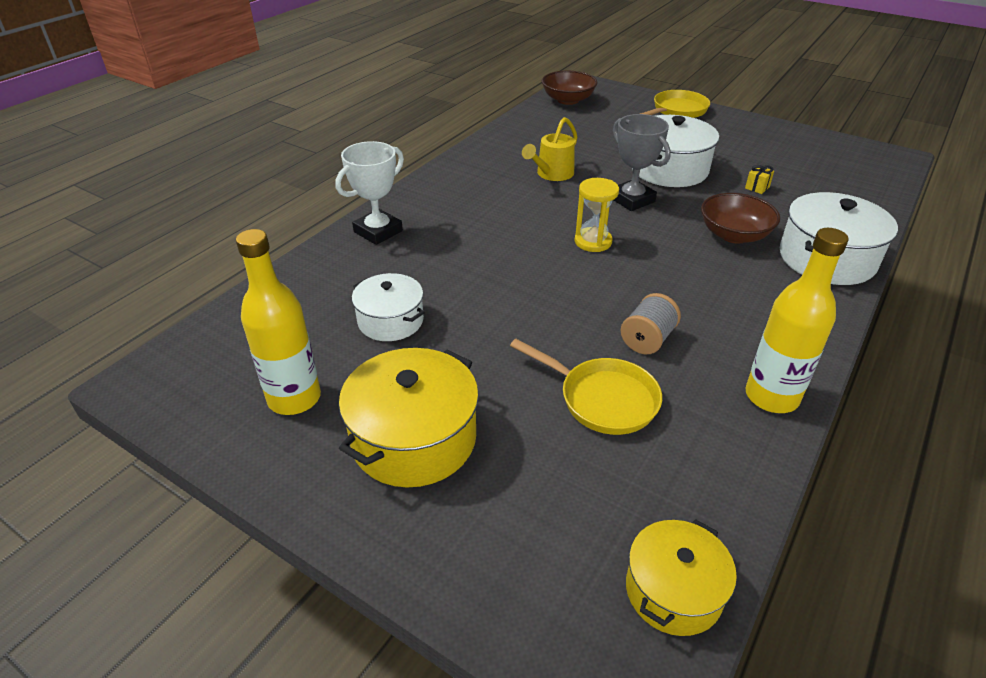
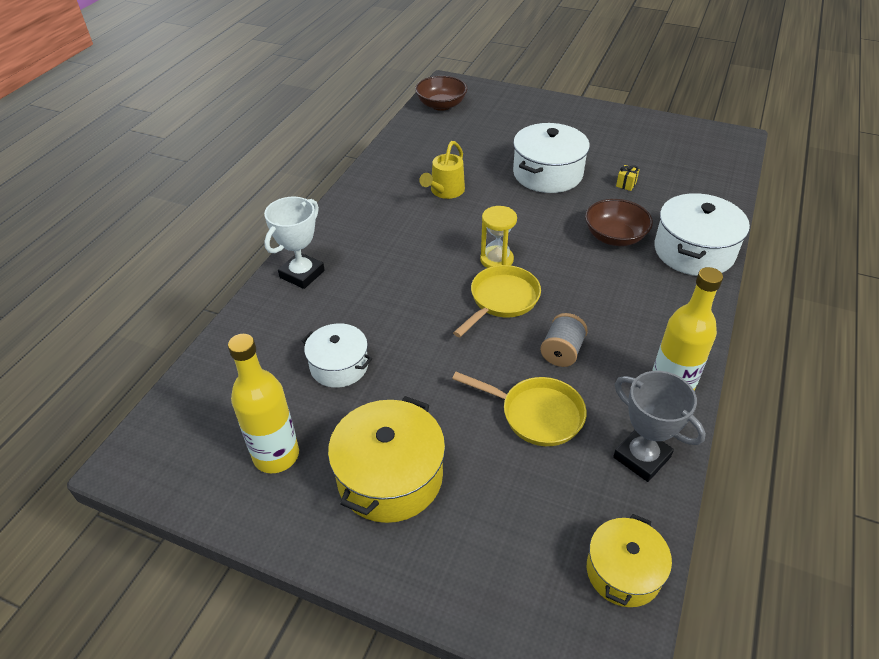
camera: 10 degrees left, 5 degrees up
grey trophy [613,114,671,211] -> grey trophy moved to [613,371,706,482]
yellow pan [640,90,710,118] -> yellow pan moved to [453,265,541,337]

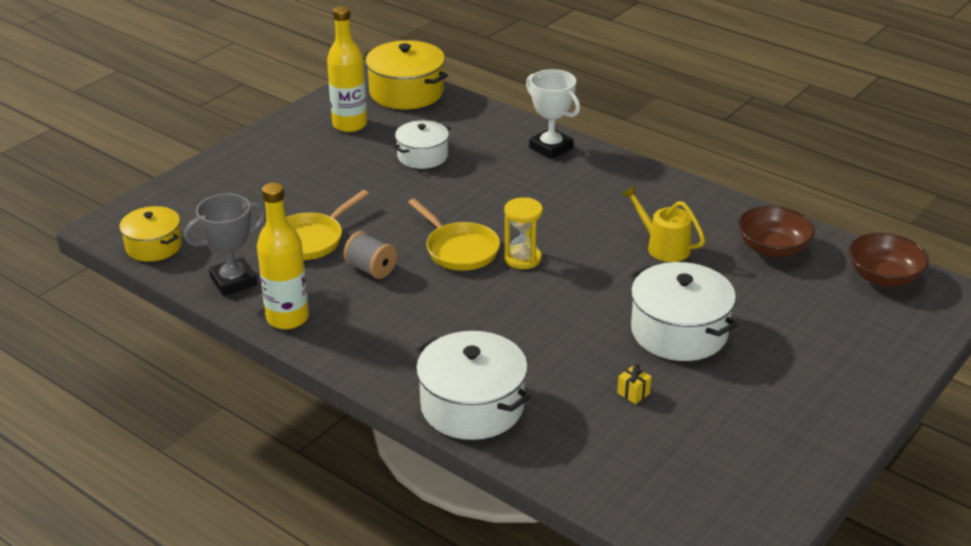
camera: 105 degrees right, 10 degrees down
yellow pot [328,396,445,523] -> yellow pot moved to [364,40,448,109]
brown bowl [585,199,653,246] -> brown bowl moved to [738,206,815,257]

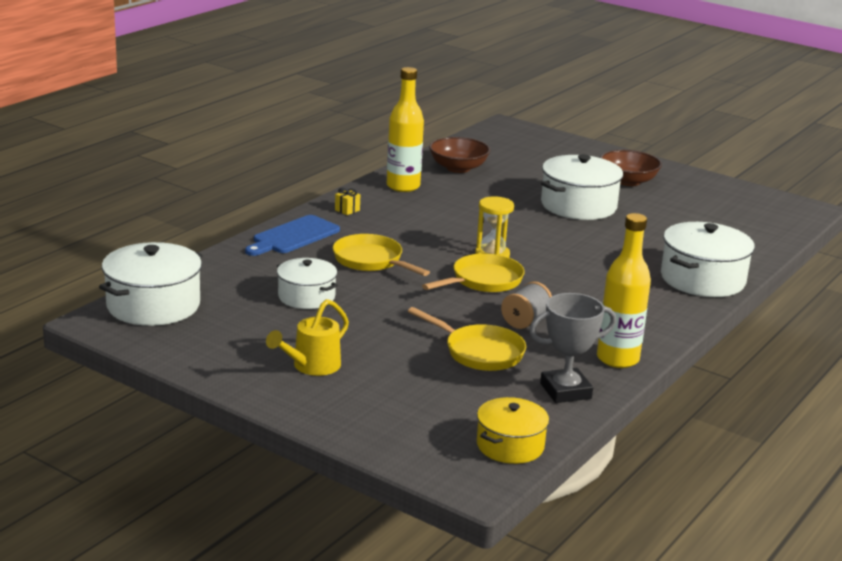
camera: 95 degrees left, 10 degrees down
grey trophy [184,194,266,296] -> grey trophy turned 75 degrees counterclockwise [529,293,616,403]
yellow bottle [327,6,367,132] -> yellow bottle moved to [387,67,424,192]
yellow pot [364,40,448,109] -> white pot [99,242,203,326]
white trophy [526,69,580,159] -> blue cutting board [245,215,340,256]
yellow gift [617,364,652,404] -> yellow gift moved to [335,188,360,215]
yellow watering can [621,185,705,262] -> yellow watering can moved to [266,299,349,376]
brown bowl [848,233,929,287] -> brown bowl moved to [600,150,662,186]
none -> yellow pan [333,234,430,276]

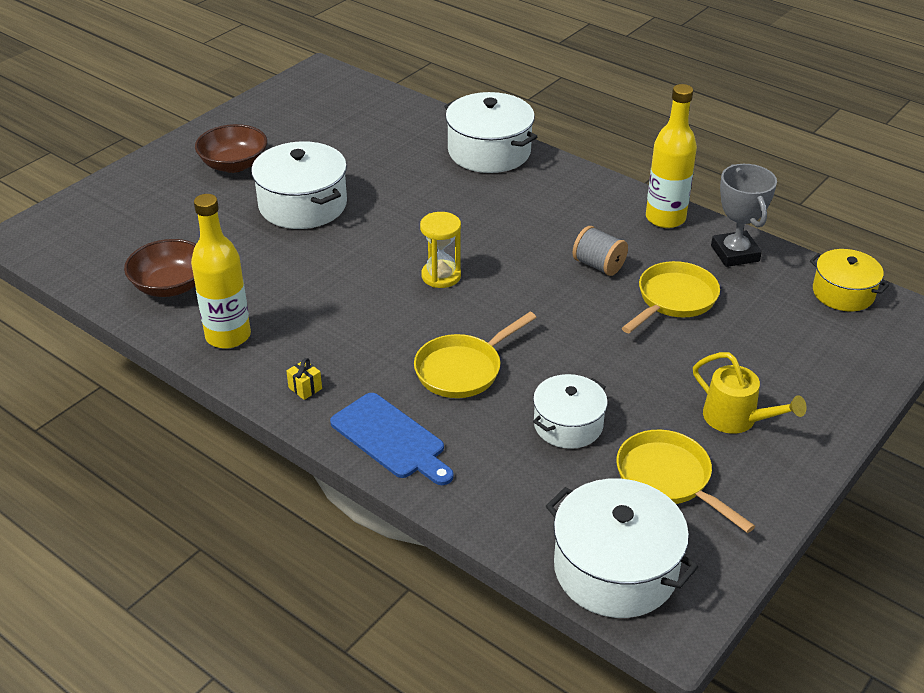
camera: 85 degrees left, 15 degrees up
yellow pan [422,253,525,292] -> yellow pan moved to [616,430,755,533]

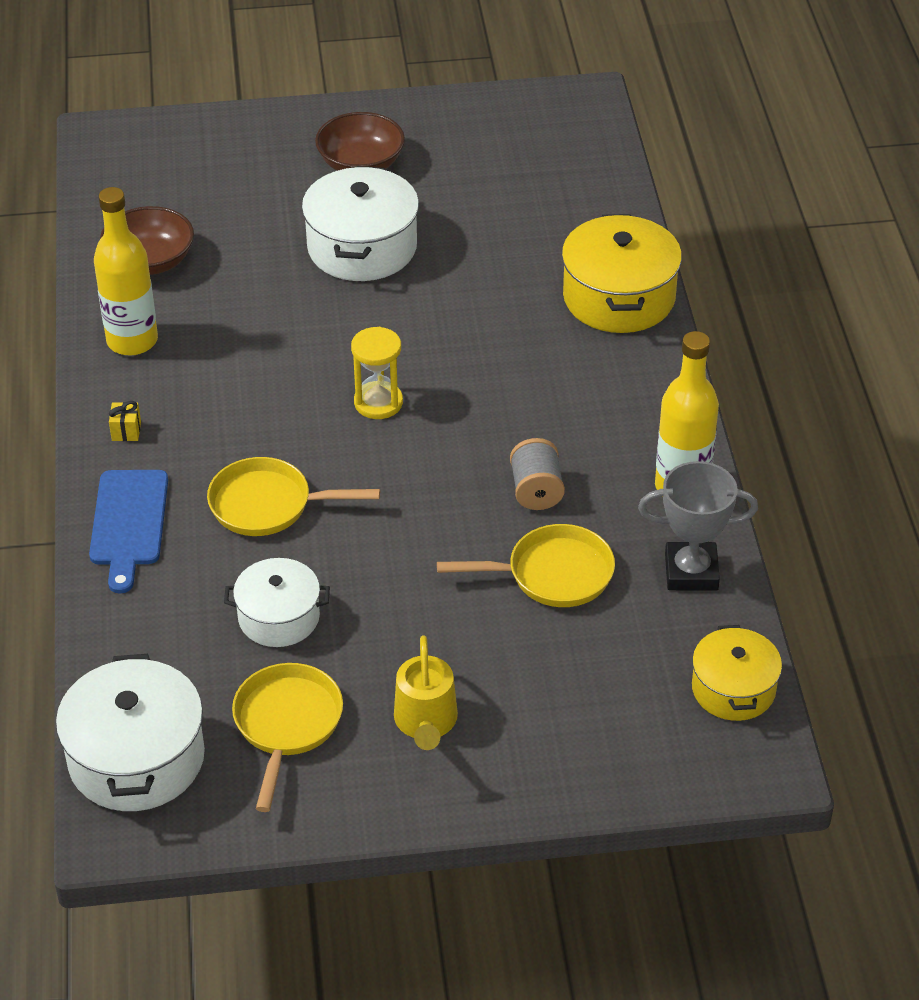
camera: 45 degrees right, 5 degrees up
white pot [444,92,537,173] -> yellow pot [562,214,682,333]
grey trophy [711,164,777,267] -> grey trophy turned 60 degrees clockwise [638,461,758,591]

